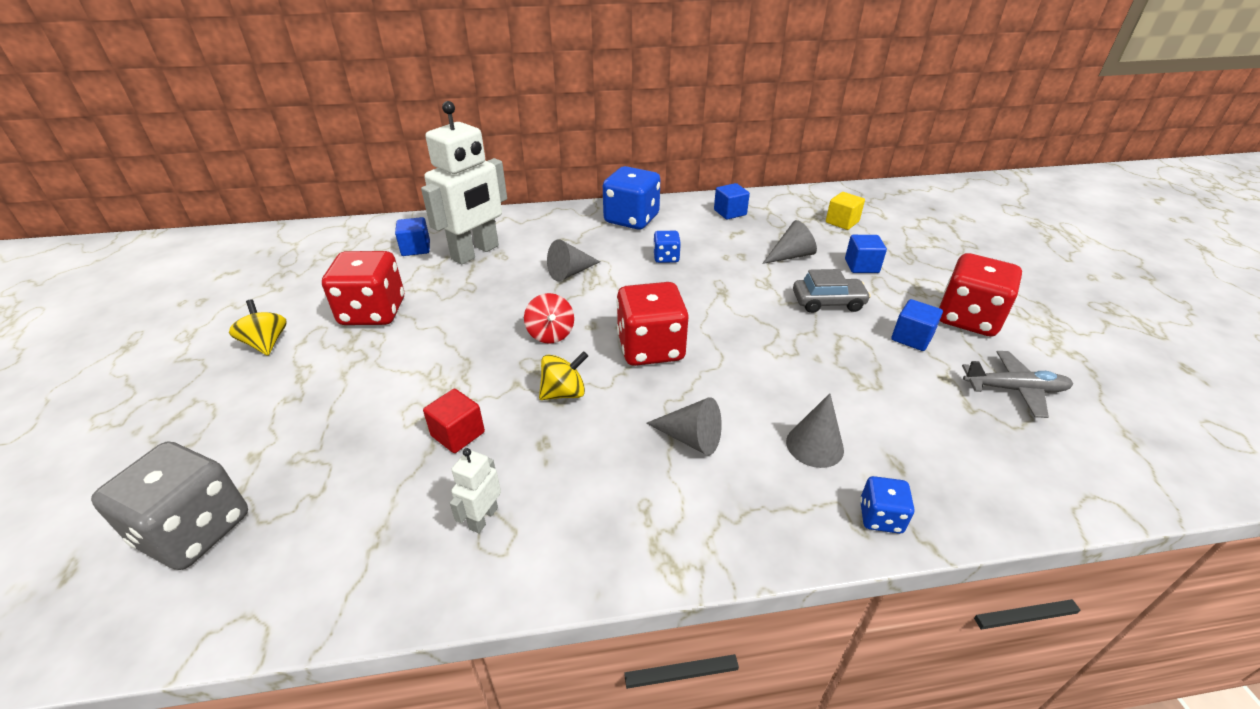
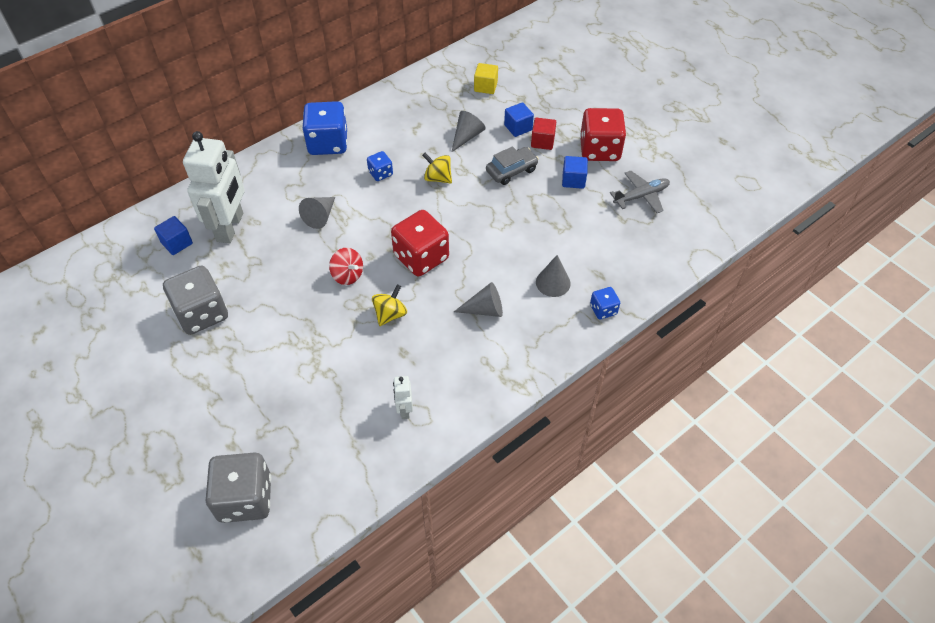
camera: 30 degrees left, 15 degrees up
yellow spinning top [229,299,287,356] -> yellow spinning top moved to [422,153,452,184]
red dice [322,251,404,325] -> grey dice [163,265,228,335]
red cube [423,389,485,453] -> red cube moved to [531,118,556,150]
blue cube [714,183,750,220] -> none

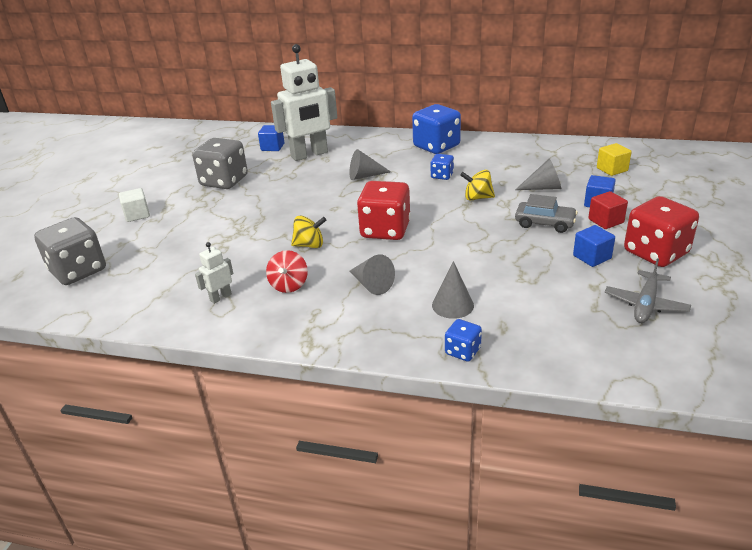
camera: 55 degrees right, 20 degrees down
red spinning top [329,248,363,285] -> red spinning top moved to [266,250,308,293]
yellow spinning top [422,153,452,184] -> yellow spinning top turned 75 degrees counterclockwise [460,170,495,201]
grey plane [610,171,670,213] -> grey plane turned 90 degrees clockwise [605,258,691,323]
none -> white cube [119,188,150,222]

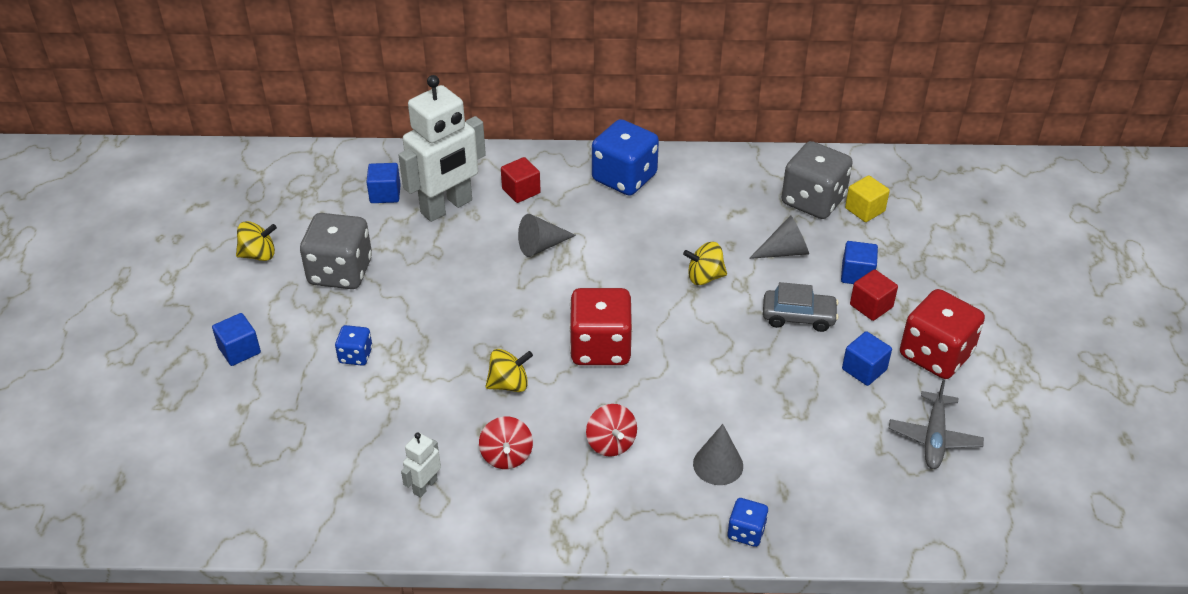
camera: 15 degrees left, 10 degrees up
grey dice [34,217,106,285] -> grey dice moved to [782,141,853,219]
white cube [119,188,150,222] -> blue cube [212,313,261,366]
grey cone [350,254,395,295] -> red spinning top [586,404,637,457]
blue dice [430,154,454,180] -> blue dice moved to [335,325,372,366]
none -> yellow spinning top [236,221,277,261]
none -> red cube [501,157,541,203]

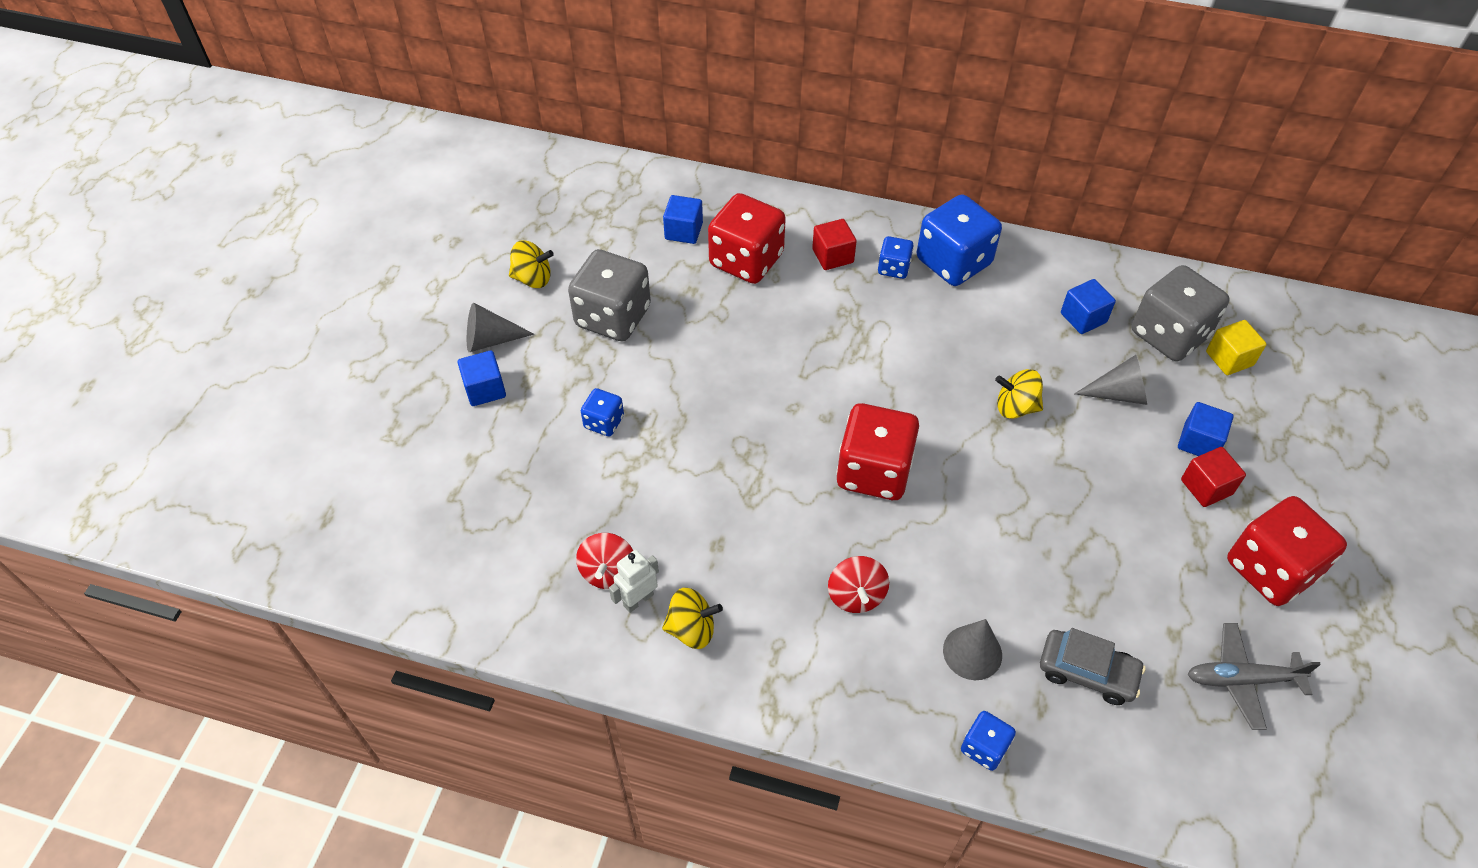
camera: 15 degrees right, 10 degrees up
white robot [399,75,486,222] -> red dice [708,193,786,284]
red spinning top [479,417,533,469] -> red spinning top moved to [576,533,633,589]
yellow spinning top [485,349,533,392] -> yellow spinning top moved to [662,588,723,649]
grey cone [518,214,576,257] -> grey cone moved to [467,303,534,352]
grey car [763,282,839,332] -> grey car moved to [1040,628,1146,705]
blue cube [842,331,892,386] -> blue cube moved to [1061,279,1116,334]
grey plane [889,379,984,469] -> grey plane turned 60 degrees clockwise [1187,623,1321,730]
none -> blue dice [878,236,914,279]

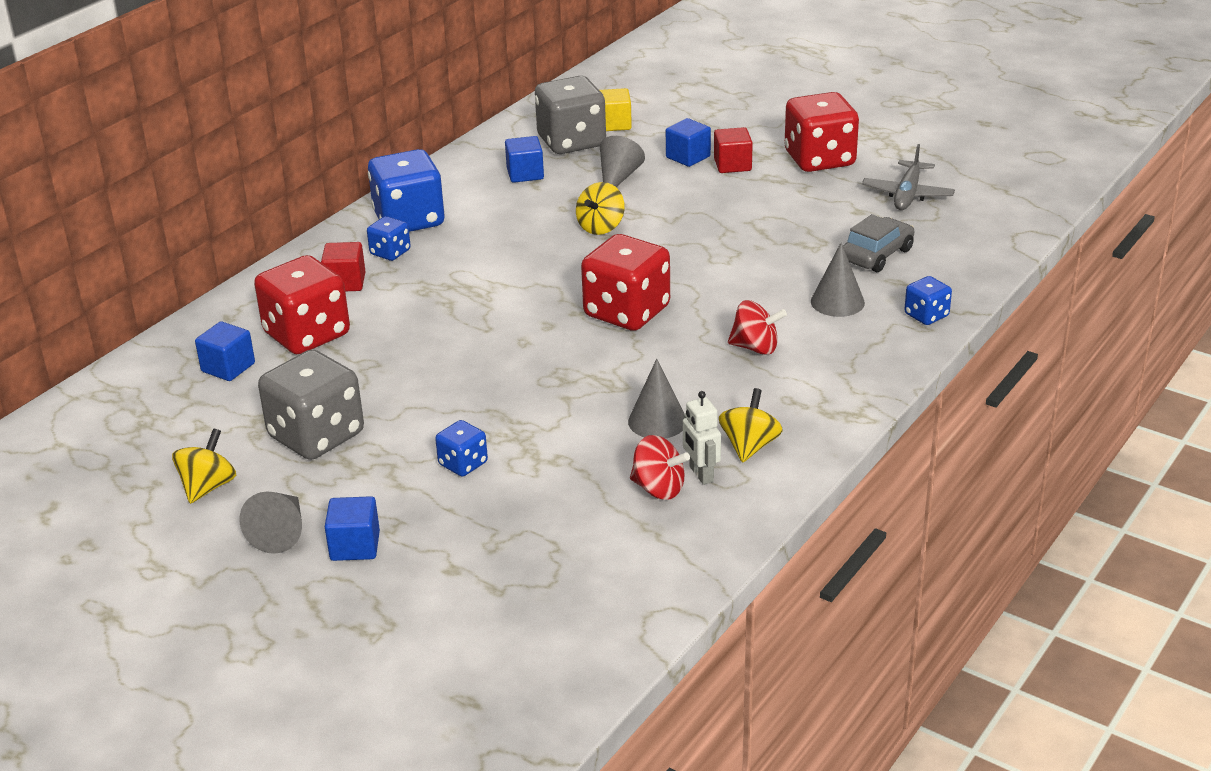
camera: 70 degrees left, 20 degrees down
none -> grey cone [628,359,684,438]

